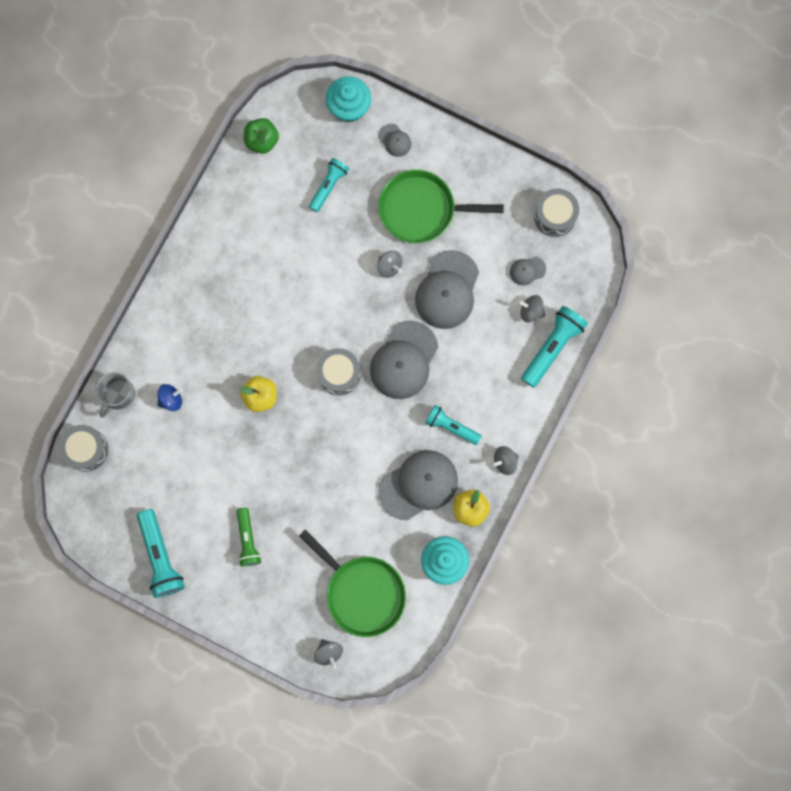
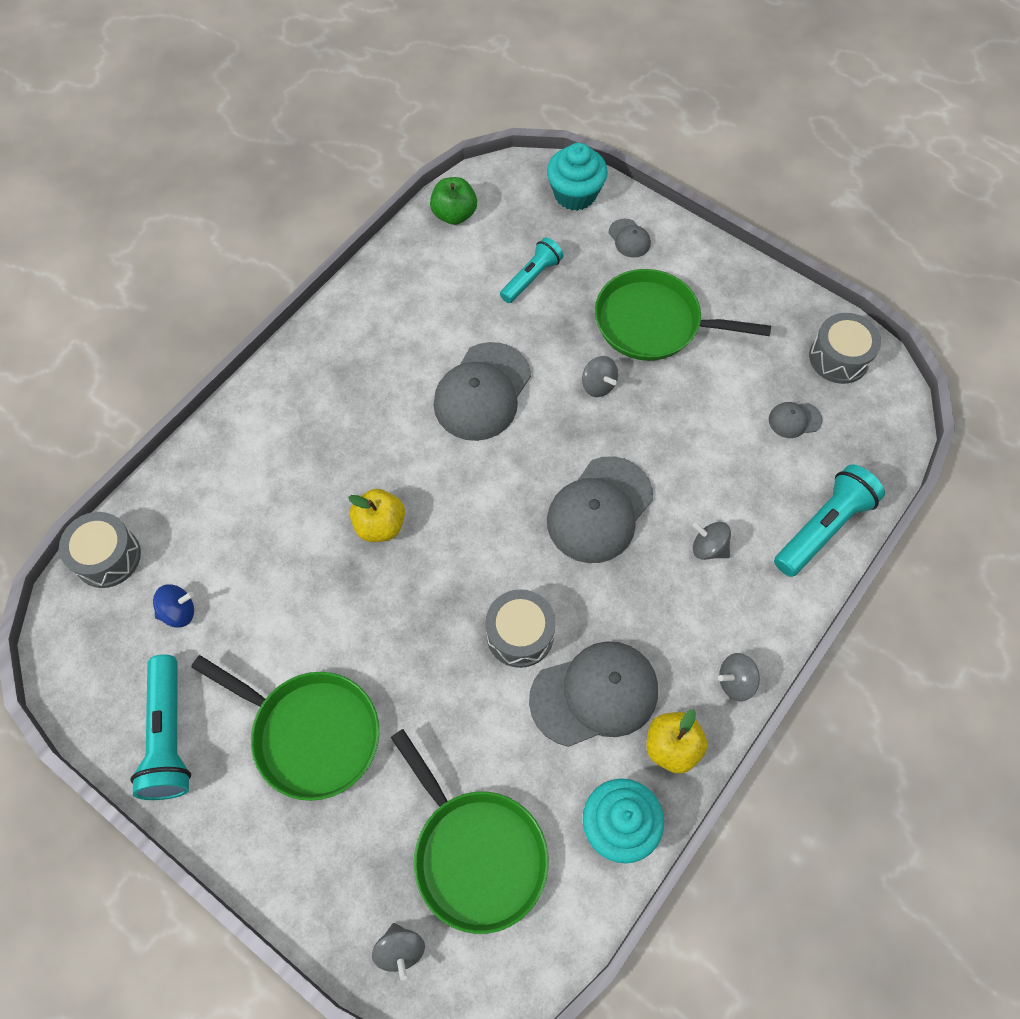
camera: 10 degrees right, 15 degrees down
grey mug [96,372,135,418] -> none
blue spinning top [157,384,183,411] -> blue spinning top moved to [153,584,194,628]
green flashlight [237,508,261,567] -> green pan [191,655,379,801]
grey drum [316,348,361,395] -> grey drum moved to [485,589,556,668]
grey cap [415,250,479,329] -> grey cap moved to [434,342,531,441]
turquoise flashlight [426,405,482,445] -> none
grey spinning top [518,295,545,322] -> grey spinning top moved to [692,522,731,560]

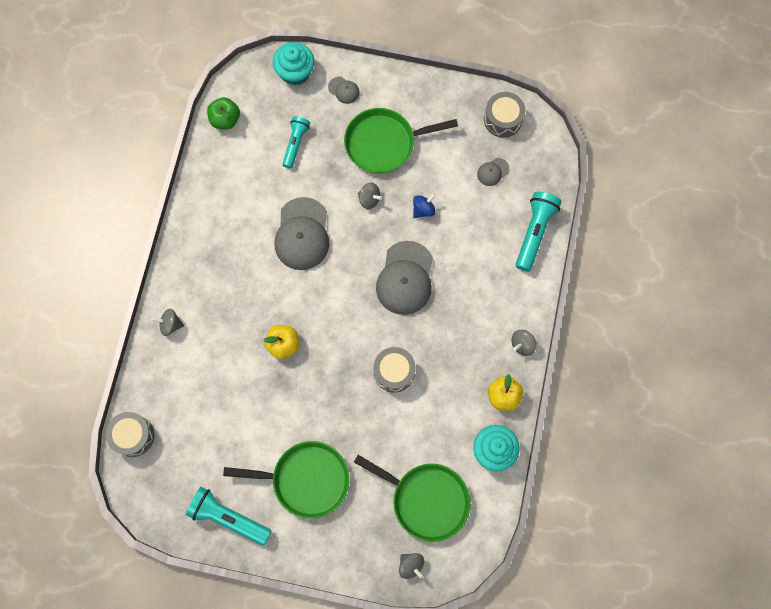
camera: 25 degrees left, 10 degrees up
turquoise flashlight [131,654,191,800] -> turquoise flashlight turned 150 degrees clockwise [186,487,271,545]
blue spinning top [153,584,194,628] -> blue spinning top moved to [413,193,436,218]
grey cap [529,641,658,747] -> none
grey spinning top [692,522,731,560] -> grey spinning top moved to [151,309,184,336]

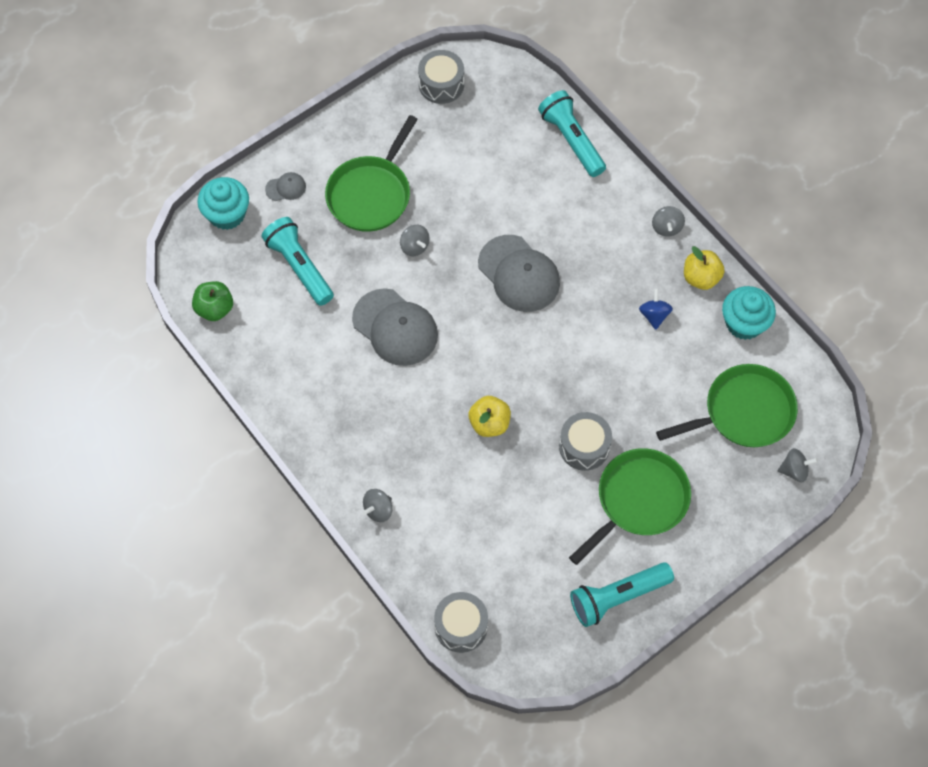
camera: 50 degrees left, 10 degrees down
turquoise flashlight [282,116,310,169] -> turquoise flashlight [262,217,334,306], size x1.51
grey spinning top [357,182,382,209] -> grey spinning top turned 75 degrees clockwise [400,225,430,256]
grey drum [373,347,416,393] -> grey drum moved to [559,412,612,471]
blue spinning top [413,193,436,218] -> blue spinning top moved to [639,289,673,330]
grey cap [477,158,510,186] -> none

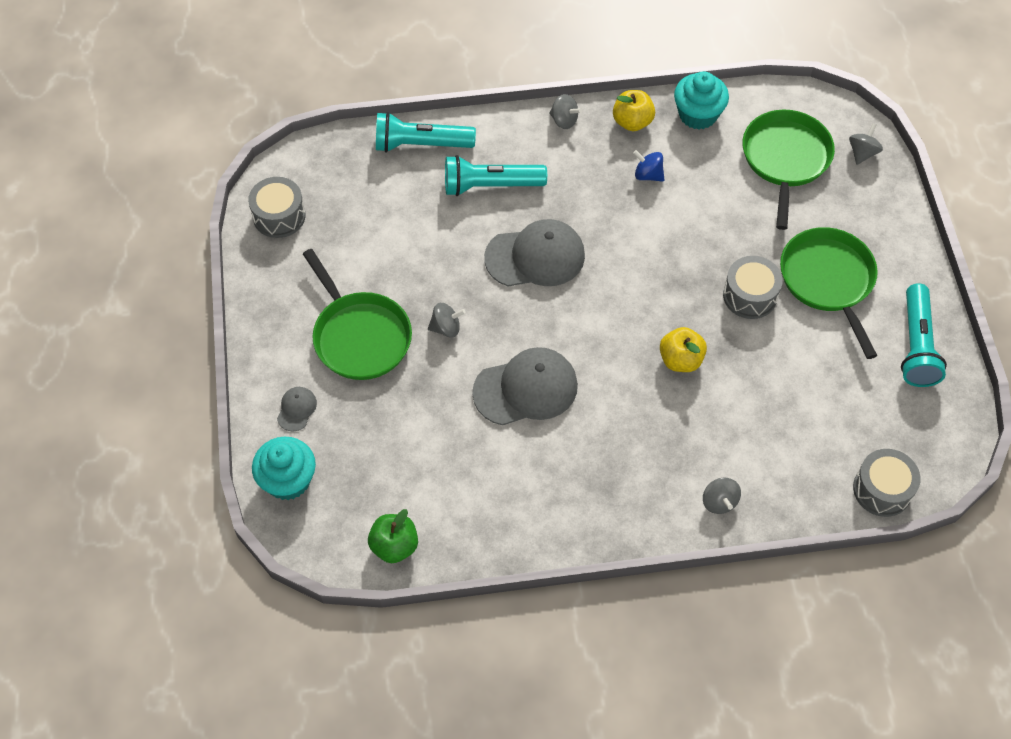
camera: 60 degrees left, 5 degrees down
turquoise flashlight [262,217,334,306] -> turquoise flashlight moved to [445,155,547,196]

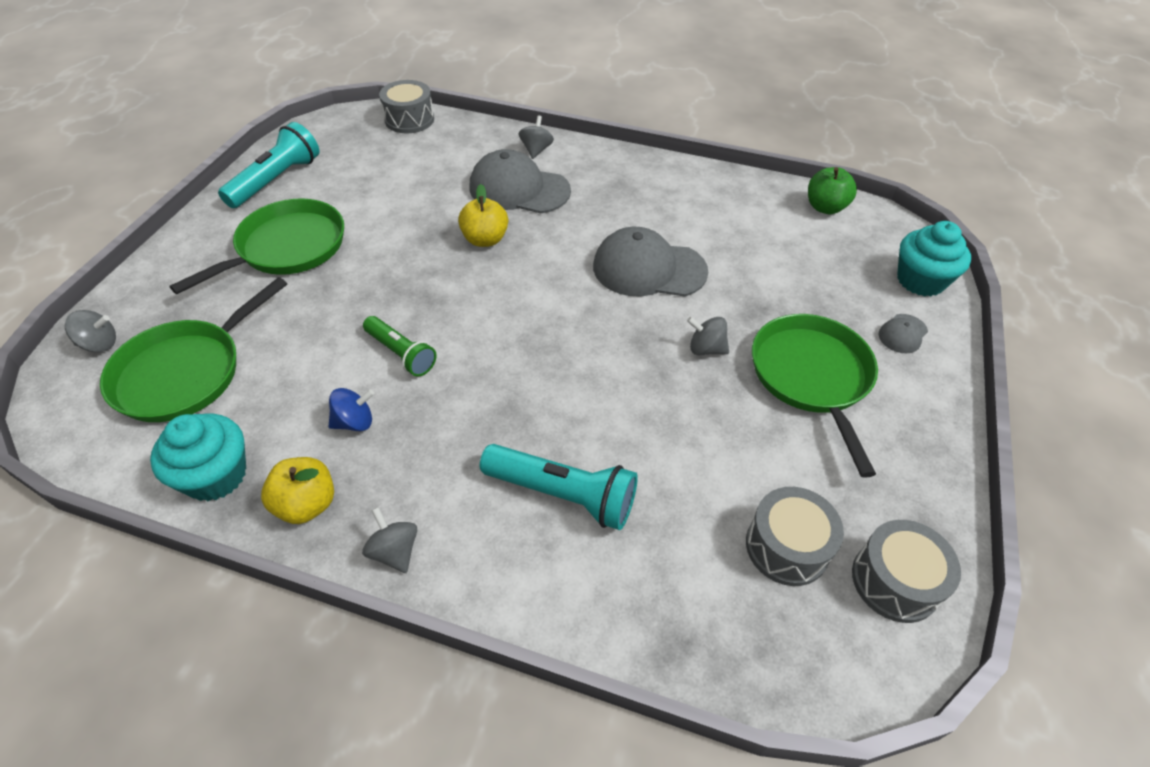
camera: 155 degrees left, 10 degrees down
turquoise flashlight [376,112,476,152] -> none
grey cap [484,219,585,286] -> grey cap moved to [470,149,571,213]
blue spinning top [633,150,664,182] -> blue spinning top turned 75 degrees counterclockwise [329,388,374,431]
grey drum [723,256,783,319] -> grey drum moved to [746,487,844,586]
green pan [780,227,878,359] -> green pan turned 150 degrees counterclockwise [169,198,344,294]
grey spinning top [849,123,883,165] -> grey spinning top turned 150 degrees counterclockwise [65,310,116,352]
none -> green flashlight [363,316,437,377]

